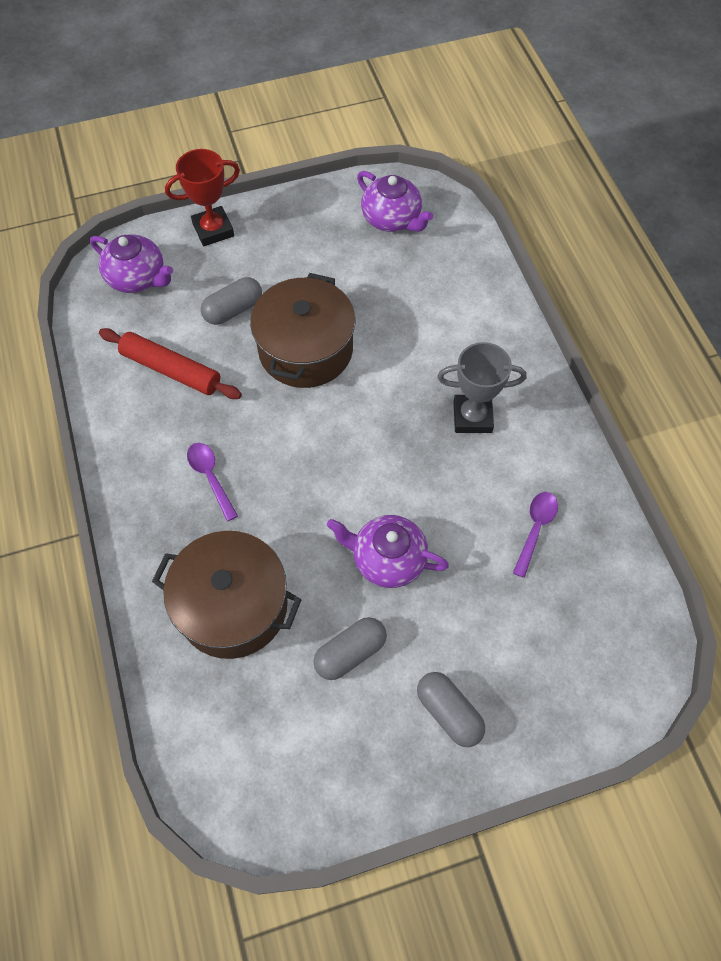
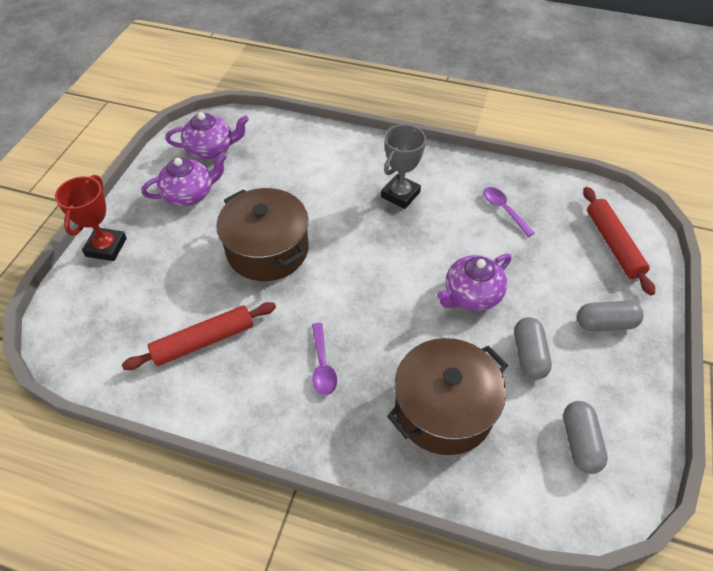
camera: 55 degrees left, 10 degrees down
purple teapot [90,235,173,293] -> purple teapot moved to [141,152,227,206]
purple spoon [187,443,238,521] -> purple spoon turned 105 degrees counterclockwise [312,323,337,395]
grey capsule [201,277,262,325] -> grey capsule moved to [563,401,608,474]
none -> red rolling pin [583,187,655,296]

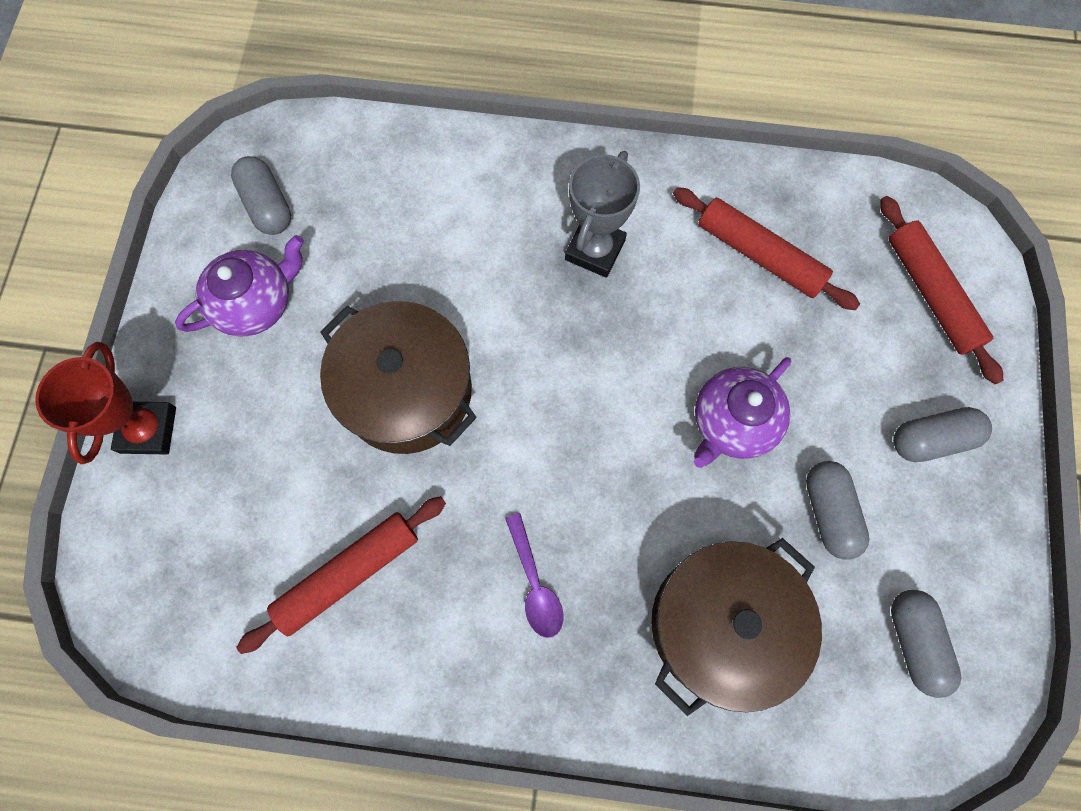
camera: 10 degrees left, 20 degrees up
purple teapot [166,112,249,159] -> grey capsule [231,156,291,235]
purple spoon [483,187,534,237] -> red rolling pin [673,187,860,310]

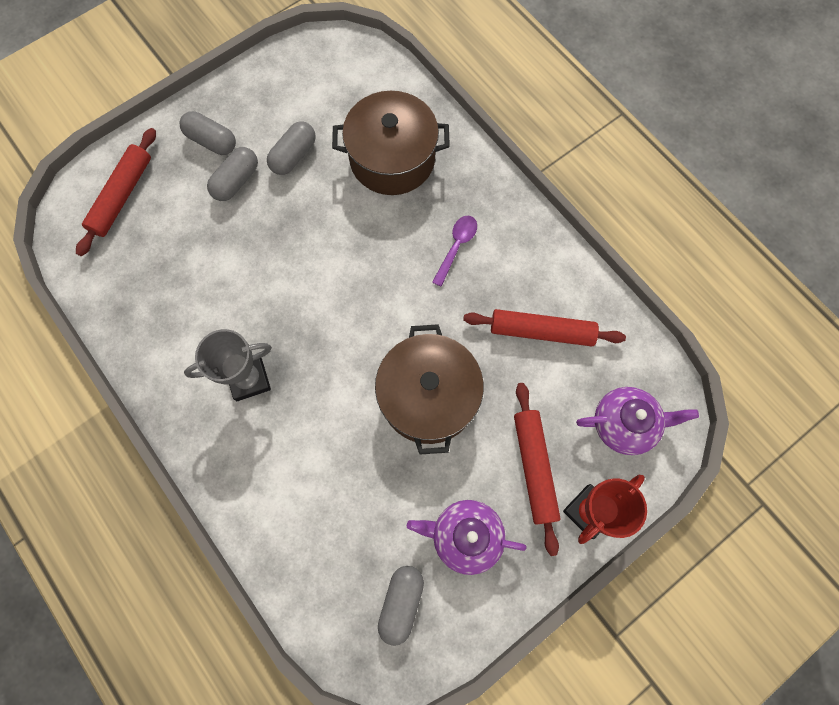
camera: 135 degrees left, 0 degrees up
red rolling pin [673,187,860,310] -> red rolling pin moved to [514,383,561,556]
purple teapot [694,357,792,468] -> purple teapot moved to [576,387,699,455]
grey capsule [891,590,961,698] -> grey capsule moved to [207,147,258,201]

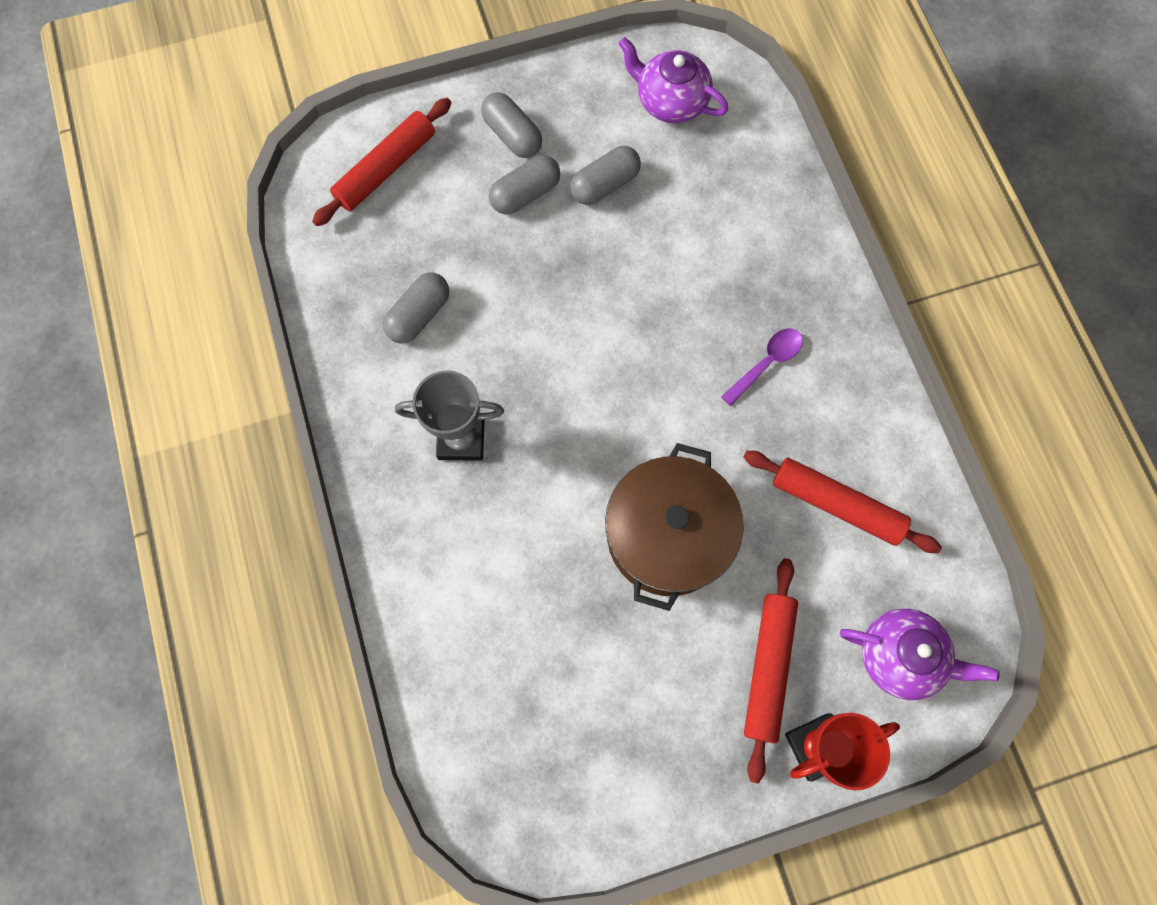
camera: 20 degrees right, 0 degrees up
brown pot [332,91,450,195] -> none
grey capsule [378,566,424,646] -> grey capsule moved to [383,273,449,343]
purple teapot [407,500,527,575] -> purple teapot moved to [618,37,729,123]

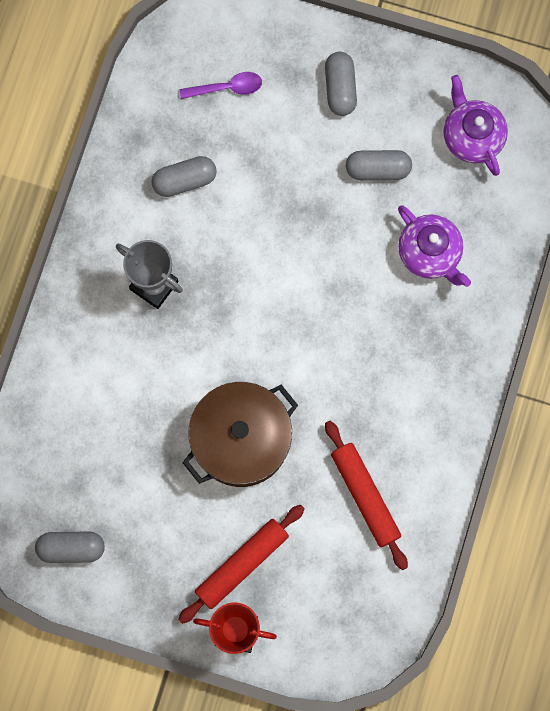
camera: 35 degrees right, 5 degrees up
red rolling pin [312,98,451,226] -> none
grey capsule [489,155,560,214] -> grey capsule moved to [35,531,105,563]
purple spoon [721,328,803,406] -> purple spoon moved to [180,72,262,99]
purple teapot [840,609,1000,700] -> purple teapot moved to [398,206,471,287]

